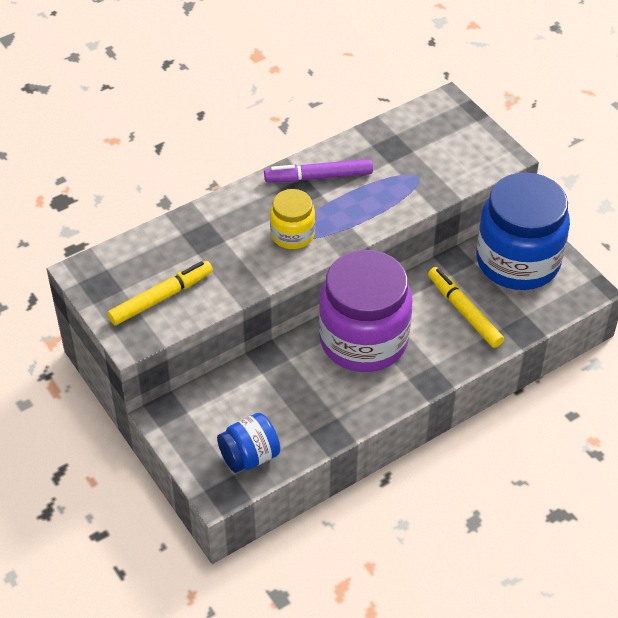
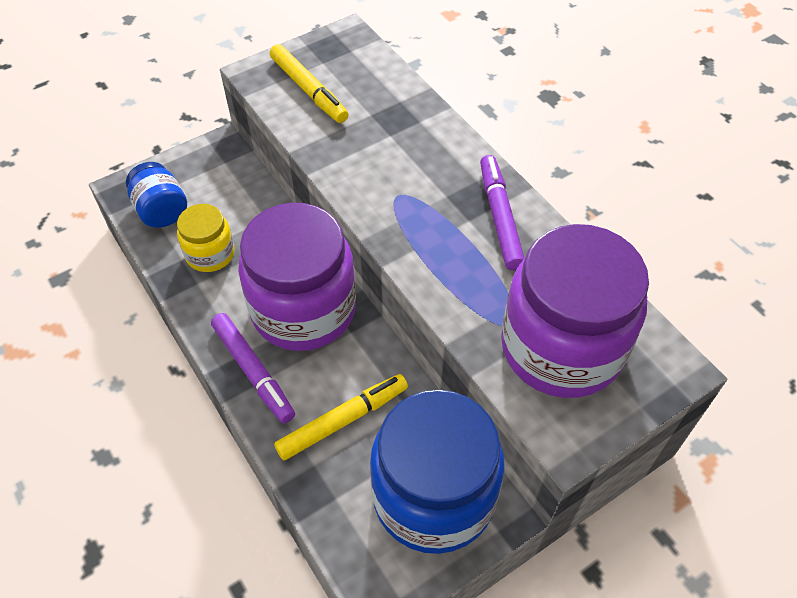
camera: 90 degrees right, 5 degrees up
yellow jar [270,189,315,249] -> yellow jar moved to [177,204,235,272]
none -> purple marker [211,313,295,423]
none -> purple jar [501,224,649,398]

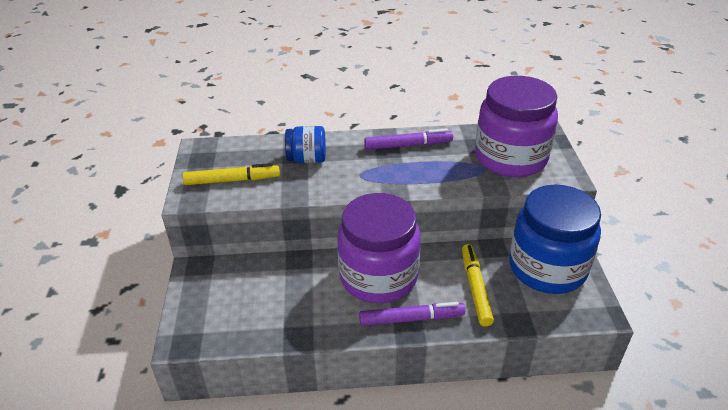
camera: 60 degrees left, 15 degrees down
blue jar [126,162,187,228] -> blue jar moved to [285,126,326,163]
yellow jar [177,204,235,272] -> none
purple marker [480,155,525,270] -> purple marker turned 150 degrees clockwise [364,129,453,150]

